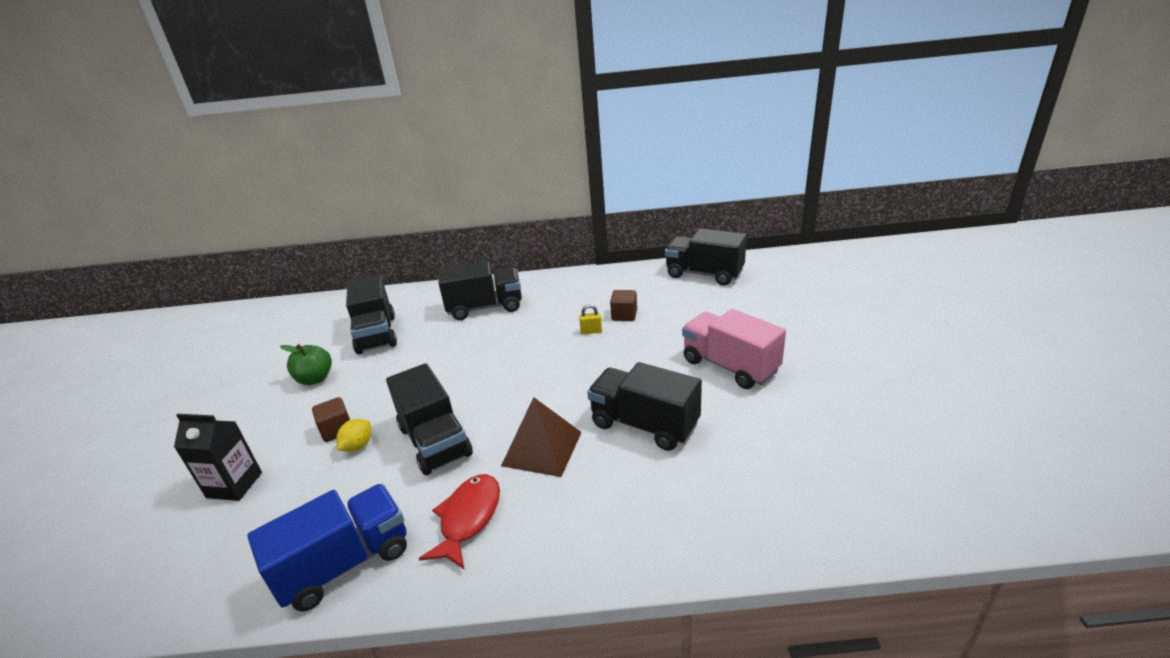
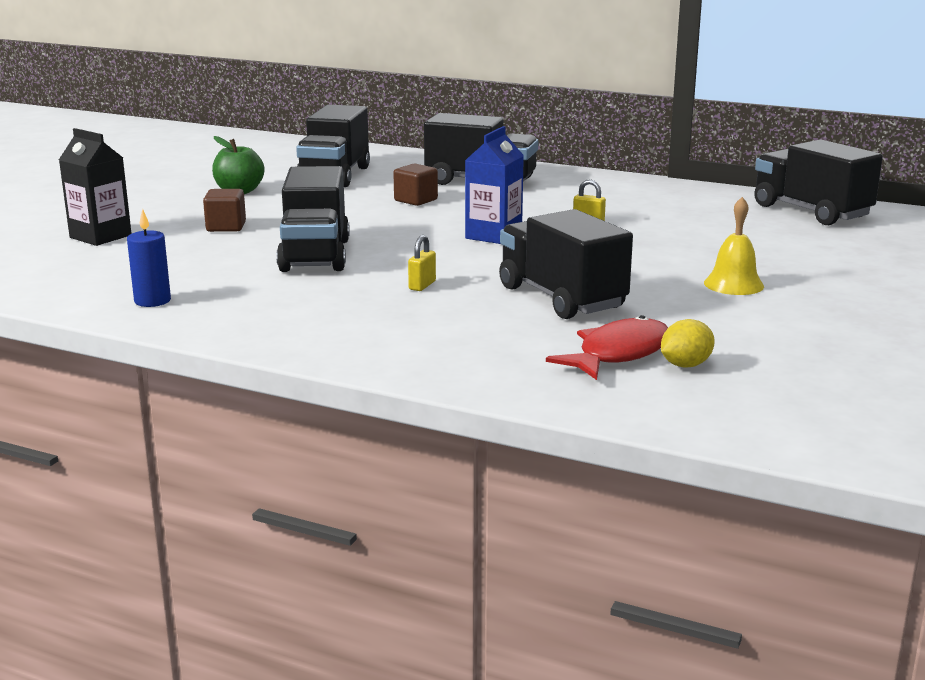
camera: 25 degrees right, 10 degrees down
blue truck [247,484,407,611] -> blue candle [127,209,171,307]
yellow lemon [336,419,371,452] -> yellow lemon moved to [661,319,715,368]
red fish [419,474,500,570] -> red fish moved to [546,315,668,380]
brown pyramid [501,397,582,477] -> yellow padlock [408,235,436,291]
brown cube [610,290,637,321] -> brown cube moved to [393,164,438,206]
pink truck [682,309,786,389] -> yellow bell [704,197,764,295]
none -> blue carton [465,126,524,244]

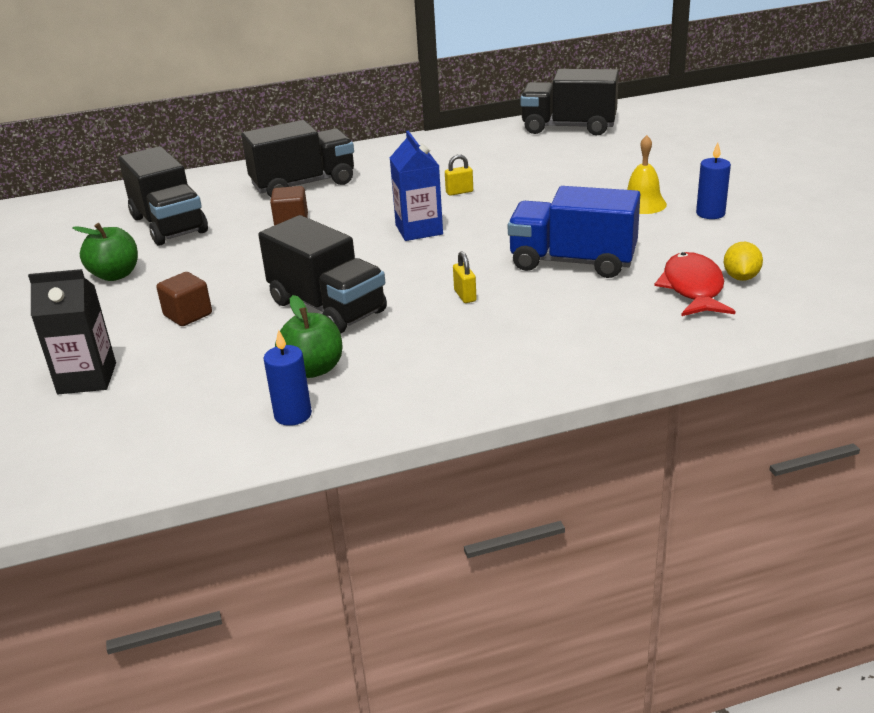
camera: 40 degrees left, 10 degrees up
black truck [499,209,633,319] -> blue truck [508,186,640,278]
none -> green apple [275,295,343,378]
none -> blue candle [696,142,731,219]

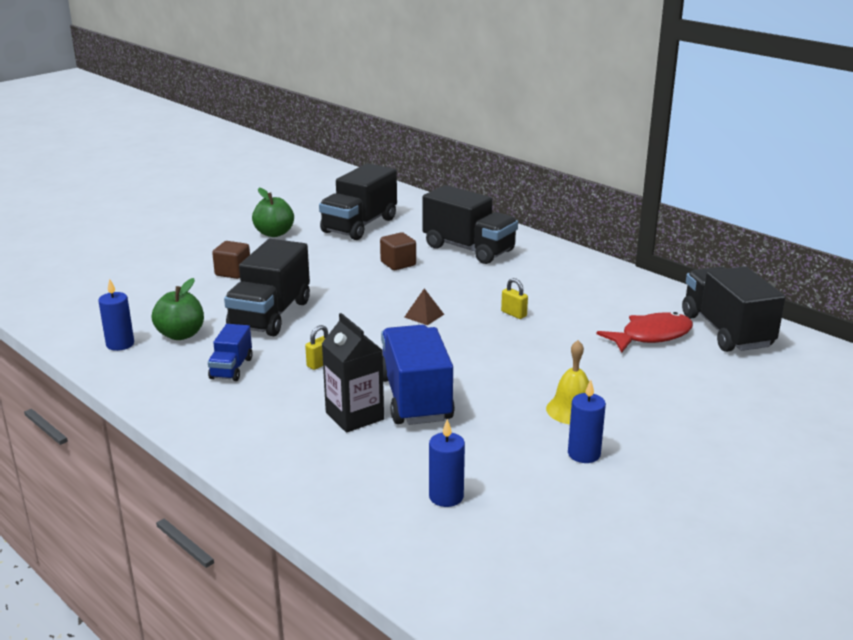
camera: 60 degrees right, 5 degrees down
black carton [28,269,116,394] -> black carton moved to [322,313,384,433]
blue carton [390,131,443,241] -> brown pyramid [405,288,444,325]
red fish [654,252,736,316] -> red fish moved to [597,312,693,353]
yellow lemon [724,242,763,281] -> blue candle [429,419,465,507]
none -> blue truck [208,324,253,381]

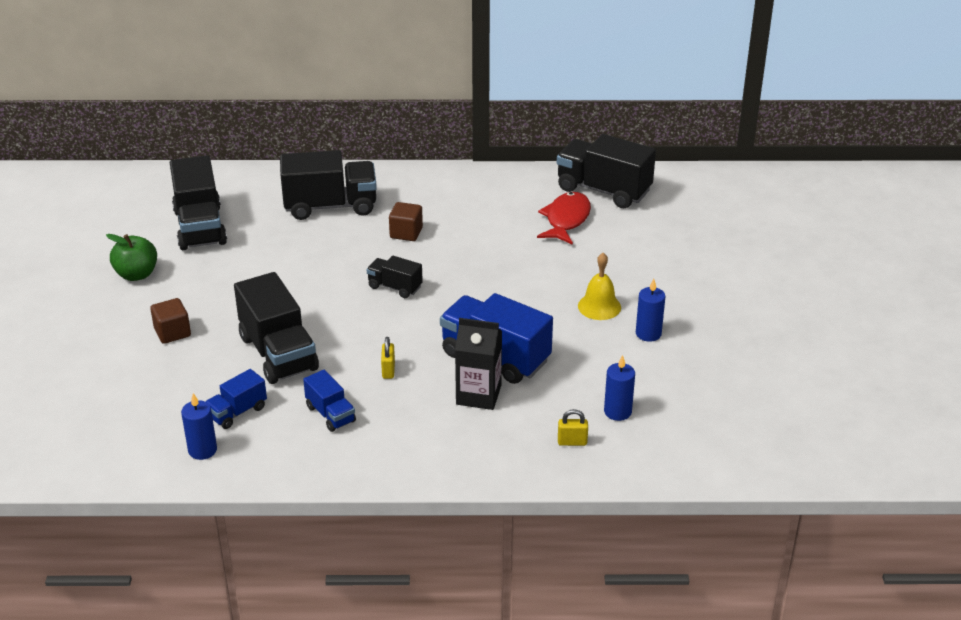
camera: 45 degrees left, 10 degrees up
green apple [152,278,204,340] -> blue truck [206,369,267,429]
brown cube [380,232,416,270] -> brown cube moved to [389,202,423,241]
brown pyramid [405,288,444,325] -> black truck [367,256,423,298]
yellow padlock [501,278,528,319] -> yellow padlock moved to [558,409,588,446]

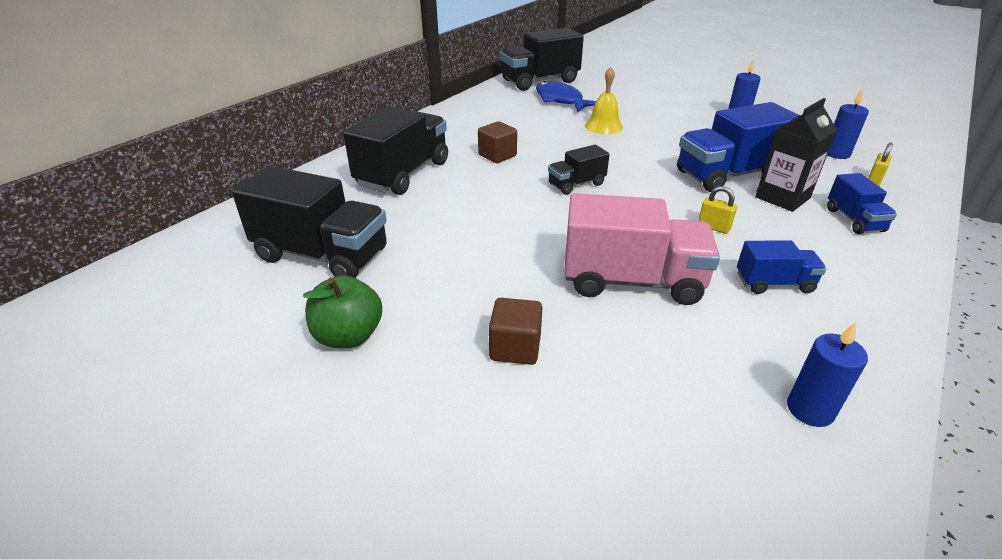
camera: 55 degrees left, 0 degrees up
blue truck [206,369,267,429] -> blue truck moved to [827,173,897,234]
black truck [234,272,319,384] -> pink truck [564,193,720,305]
red fish [537,192,591,245] -> blue fish [536,81,596,112]
yellow bell [578,253,621,320] -> yellow bell moved to [585,67,623,134]

